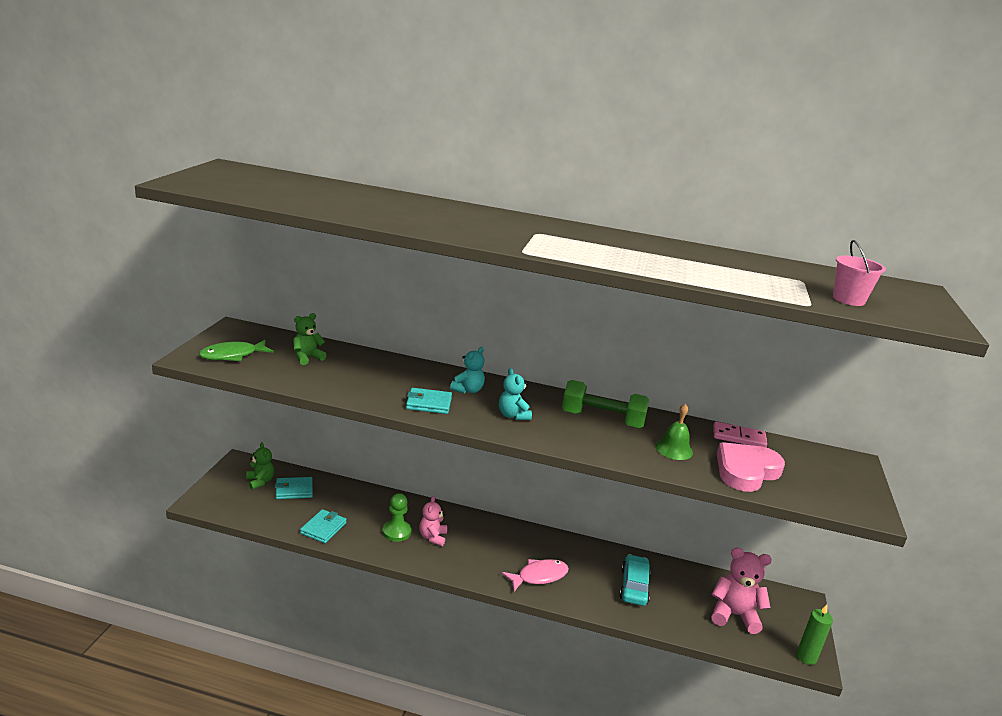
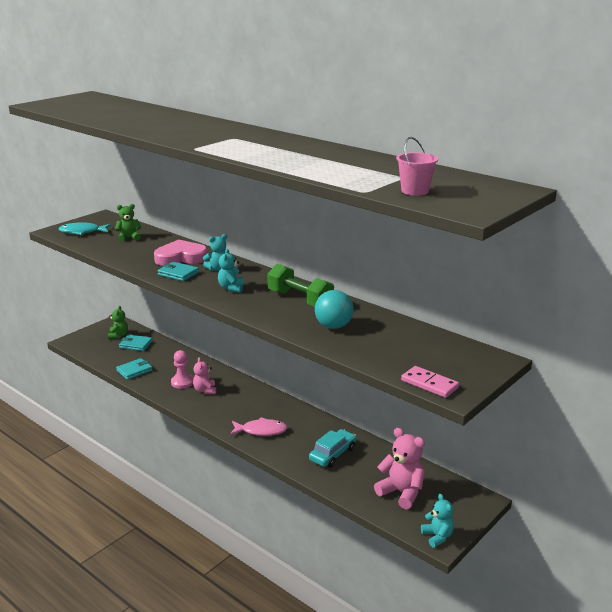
camera: 30 degrees right, 0 degrees up
green fish [199,340,274,361] -> turquoise fish [58,222,111,235]
green pawn [383,493,411,542] -> pink pawn [171,350,193,389]
pink teddy bear [419,496,447,546] -> pink teddy bear turned 45 degrees counterclockwise [193,357,216,394]
green bell [655,403,693,460] -> turquoise ball [315,290,354,329]
pink domino [713,422,767,447] -> pink domino moved to [401,366,459,398]
pink heart [717,442,785,492] -> pink heart moved to [154,239,208,266]
green candle [797,605,833,665] -> turquoise teddy bear [421,494,454,547]

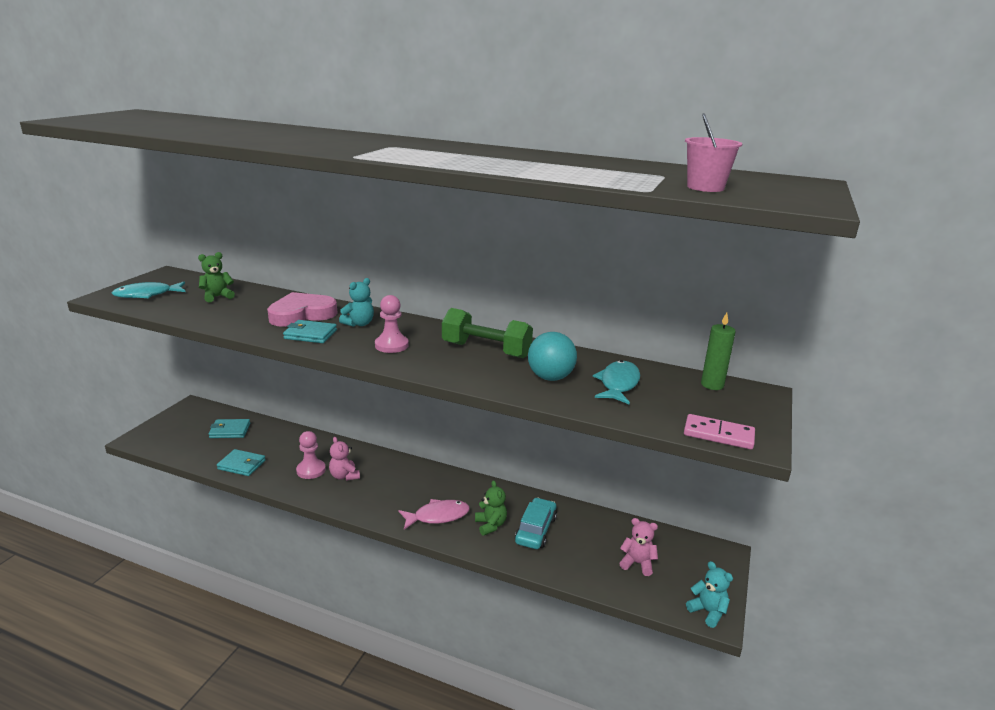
camera: 20 degrees left, 0 degrees up
green teddy bear [108,306,128,340] -> green teddy bear moved to [475,480,507,536]
turquoise wallet [116,358,153,380] -> turquoise wallet turned 75 degrees clockwise [217,449,266,476]
turquoise teddy bear [218,249,244,293] -> pink pawn [375,295,409,353]
pink teddy bear [374,428,425,510] -> pink teddy bear [619,518,658,576], size x0.62
none -> turquoise fish [593,360,640,404]
none -> green candle [701,313,736,390]

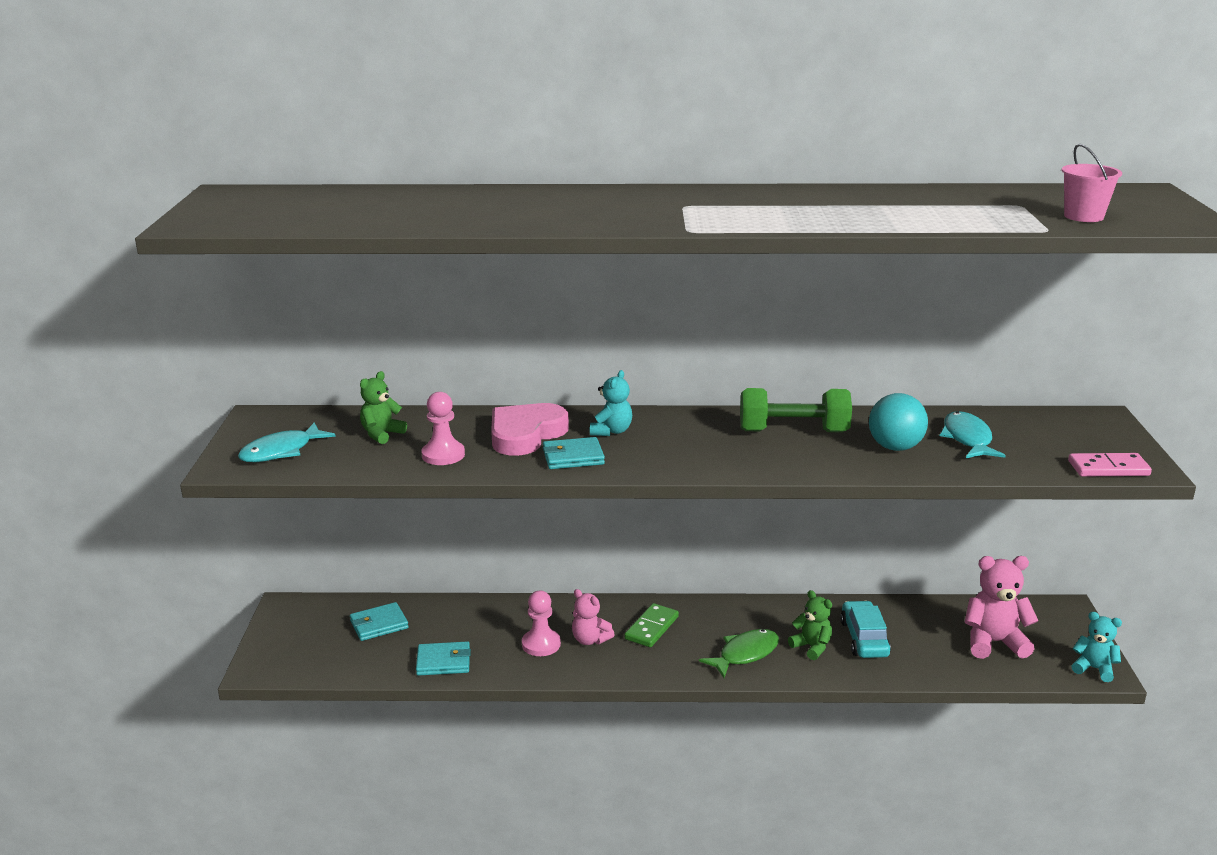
camera: 20 degrees left, 0 degrees up
pink pawn [375,295,409,353] -> pink pawn moved to [421,392,465,465]
pink fish [398,499,470,530] -> green fish [699,629,779,678]
pink teddy bear [619,518,658,576] -> pink teddy bear [965,556,1038,659], size x1.62
green candle [701,313,736,390] -> none
none -> green domino [625,603,679,647]

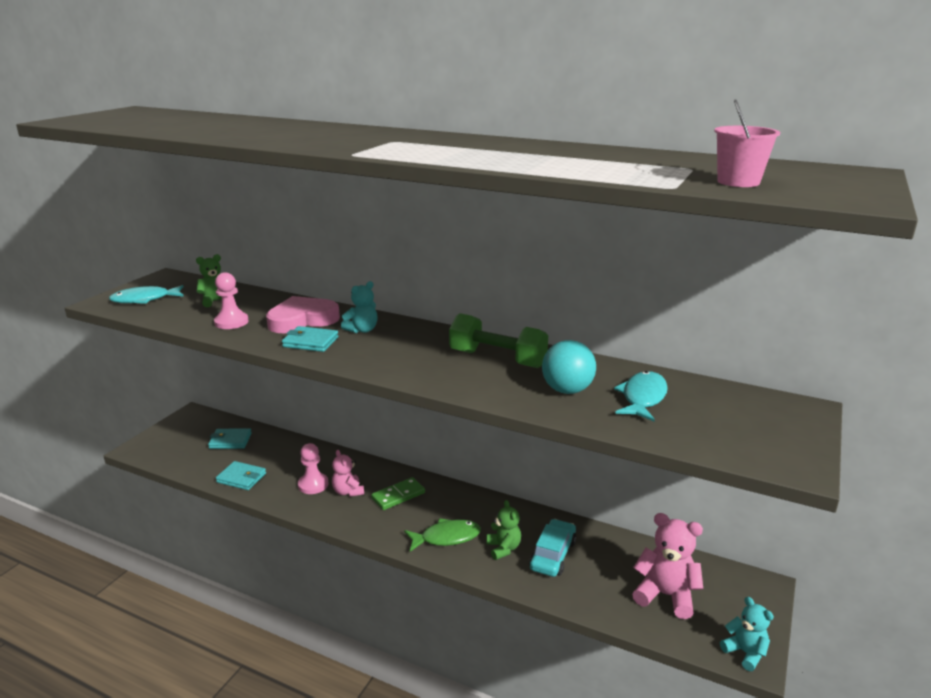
camera: 25 degrees right, 0 degrees up
pink domino [1068,453,1152,477] -> none

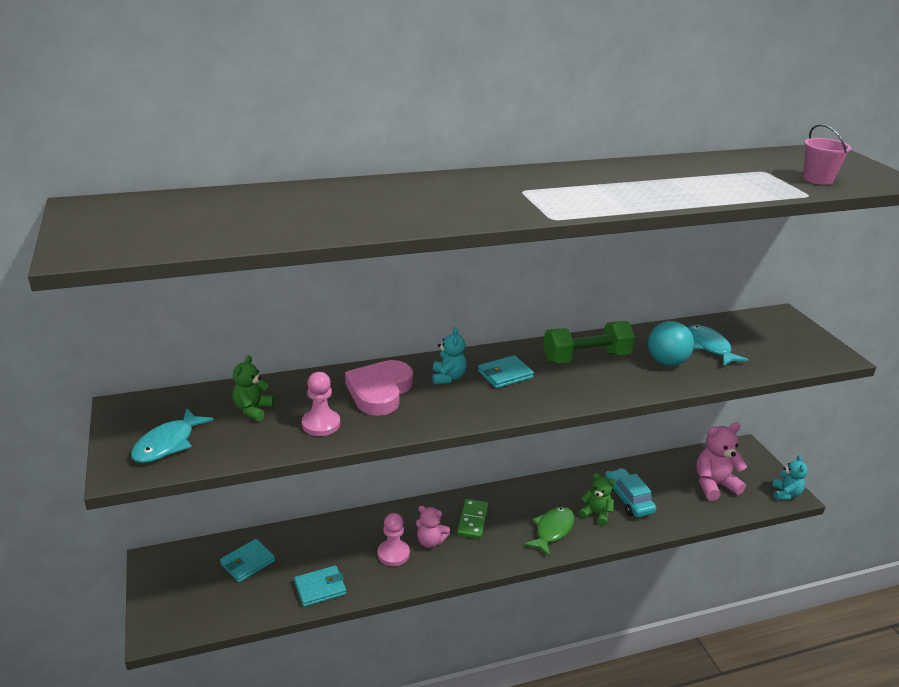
camera: 45 degrees left, 5 degrees up
turquoise wallet [282,326,338,352] -> turquoise wallet moved to [478,355,534,388]
turquoise teddy bear [720,597,774,671] -> turquoise teddy bear turned 90 degrees clockwise [772,455,808,500]

